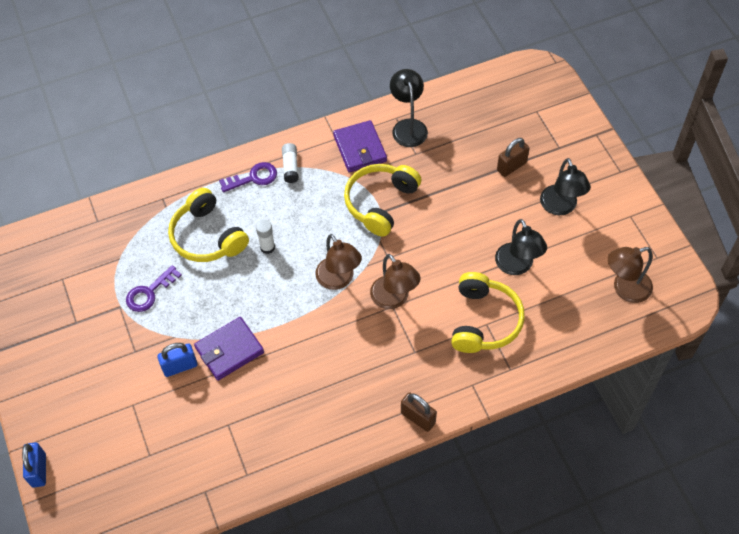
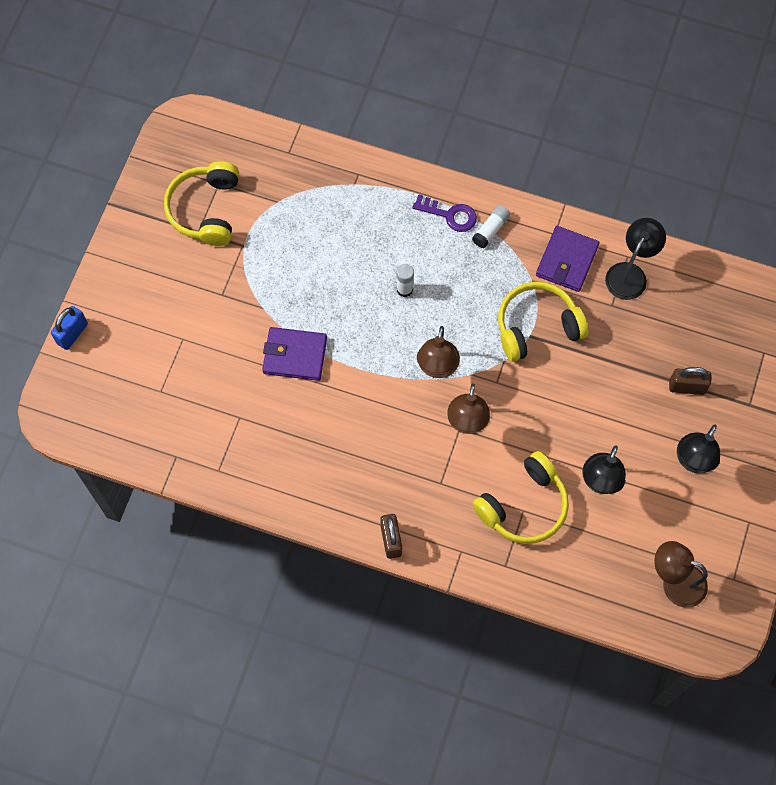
camera: 40 degrees right, 10 degrees up
purple key [126,265,182,312] -> none
blue padlock [157,343,198,377] -> none
yellow headphones [168,188,249,262] -> yellow headphones moved to [164,161,239,246]

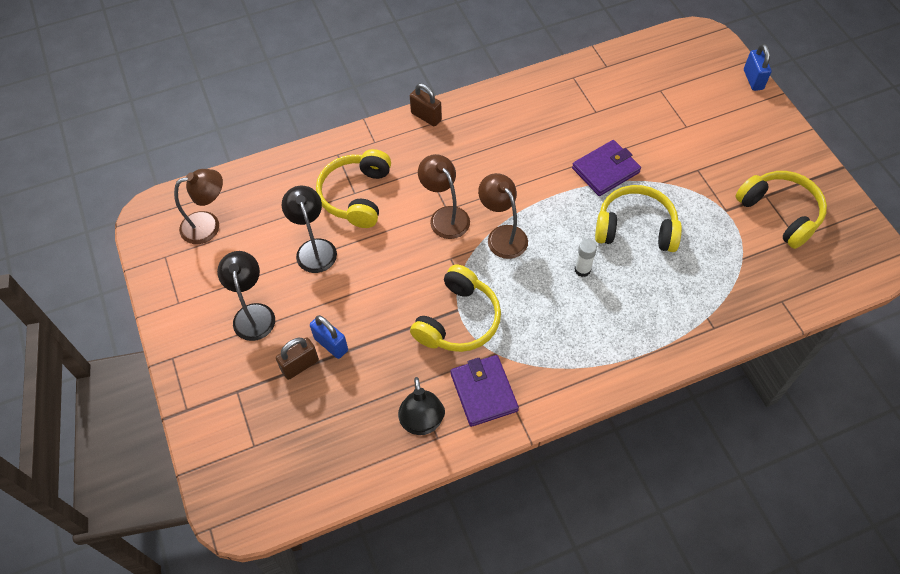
camera: 140 degrees right, 10 degrees down
purple key [412,194,477,232] -> none
white glue stick [472,205,510,248] -> none
none -> blue padlock [310,315,348,359]
none -> yellow headphones [595,185,682,252]

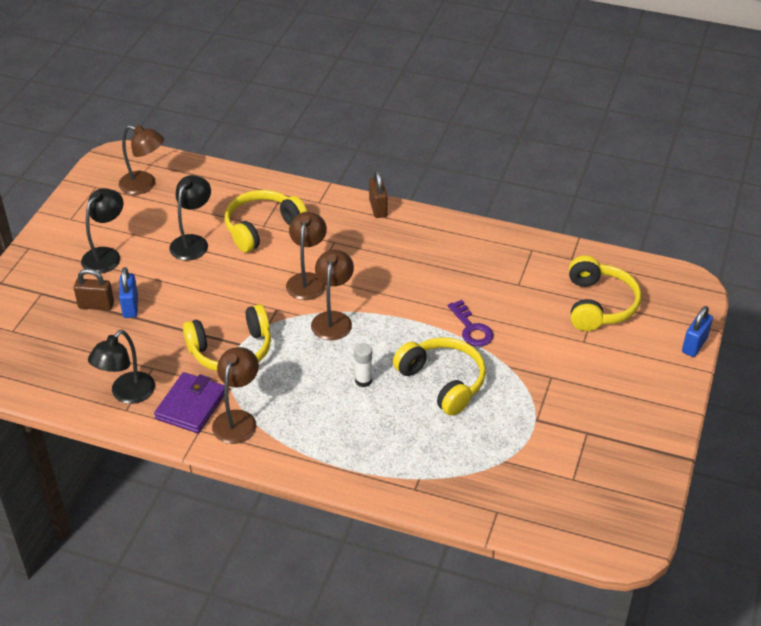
camera: 40 degrees right, 15 degrees down
purple wallet [572,140,641,196] -> purple key [448,300,494,347]
yellow headphones [736,171,827,249] -> yellow headphones moved to [569,255,641,331]
none -> brown lamp [212,347,259,444]

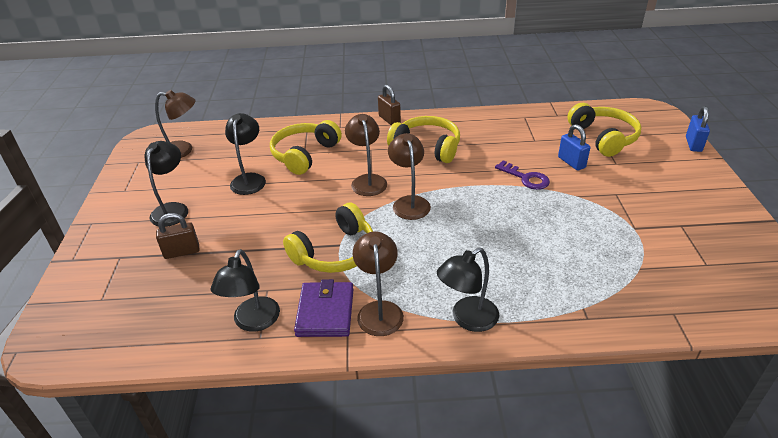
camera: 20 degrees left, 5 degrees down
blue padlock [119,267,138,318] -> blue padlock moved to [558,124,590,171]
white glue stick [354,343,372,387] -> none
yellow headphones [393,337,486,416] -> yellow headphones moved to [387,116,460,163]
none -> black lamp [437,248,499,332]

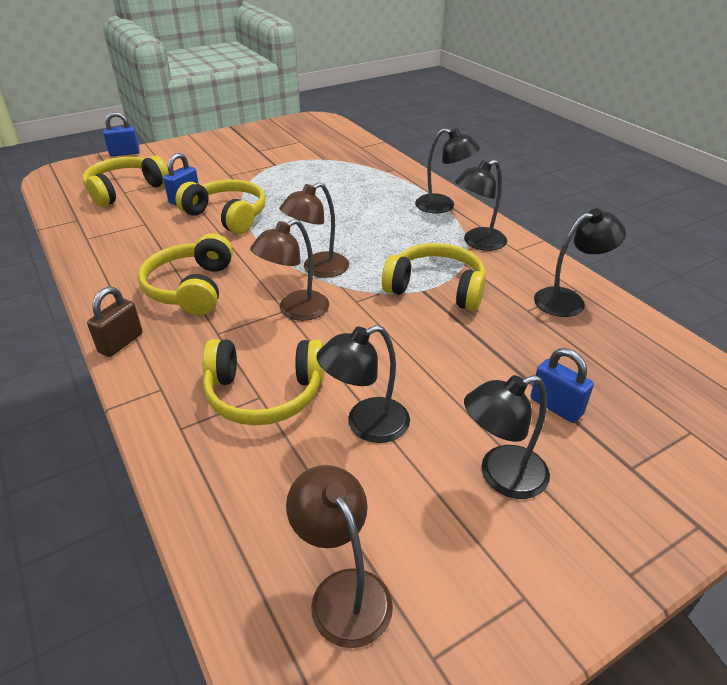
camera: 120 degrees left, 0 degrees up
brown padlock [156,213,199,259] -> blue padlock [530,348,594,423]
purple wallet [294,279,353,337] -> none
brown lamp [353,232,404,336] -> black lamp [455,159,507,251]
purple key [495,160,550,190] -> yellow headphones [175,179,266,234]

